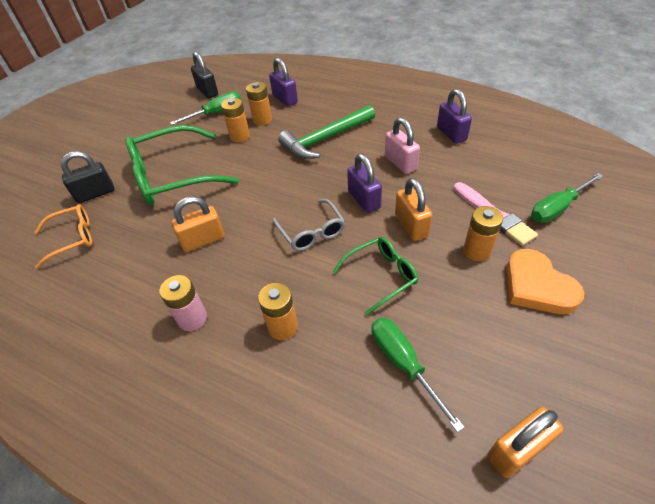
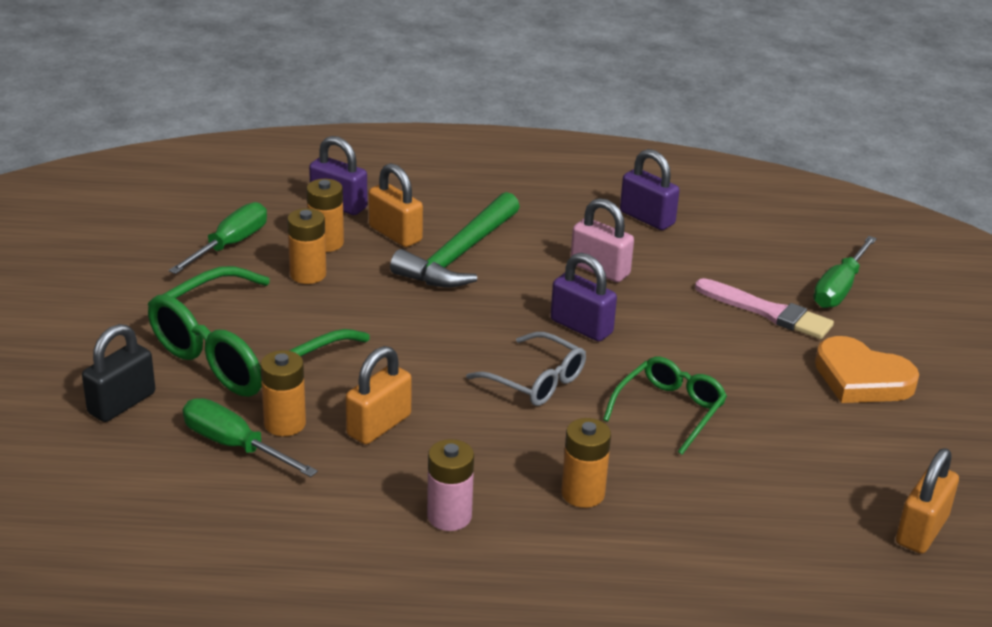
camera: 30 degrees left, 15 degrees down
orange glasses [35,204,92,269] -> none
black padlock [191,51,218,98] -> none
green screwdriver [372,318,464,432] -> green screwdriver moved to [183,398,318,477]
orange padlock [395,178,432,241] -> orange padlock moved to [369,163,423,247]
orange battery [463,206,503,261] -> orange battery moved to [260,350,306,436]

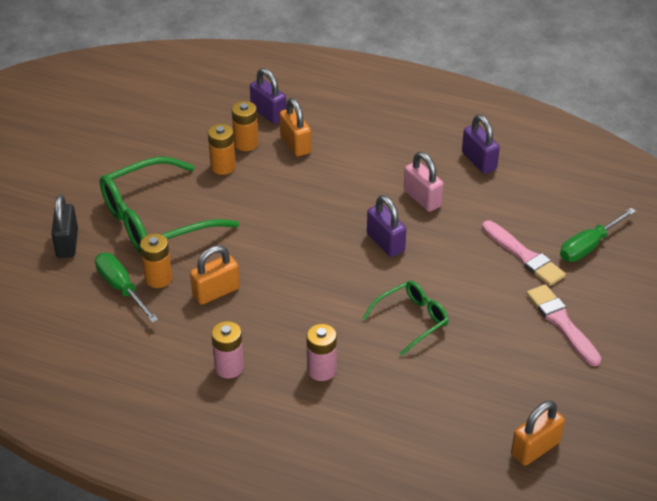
camera: 20 degrees right, 10 degrees up
black padlock [82,324,155,422] -> black padlock turned 60 degrees counterclockwise [51,195,78,258]
green screwdriver [169,202,267,274] -> none
green hammer [390,192,520,288] -> none
grey glasses [466,332,586,406] -> none
orange battery [562,418,611,508] -> pink battery [306,324,337,381]
orange heart [815,336,919,403] -> pink brush [527,285,602,366]

